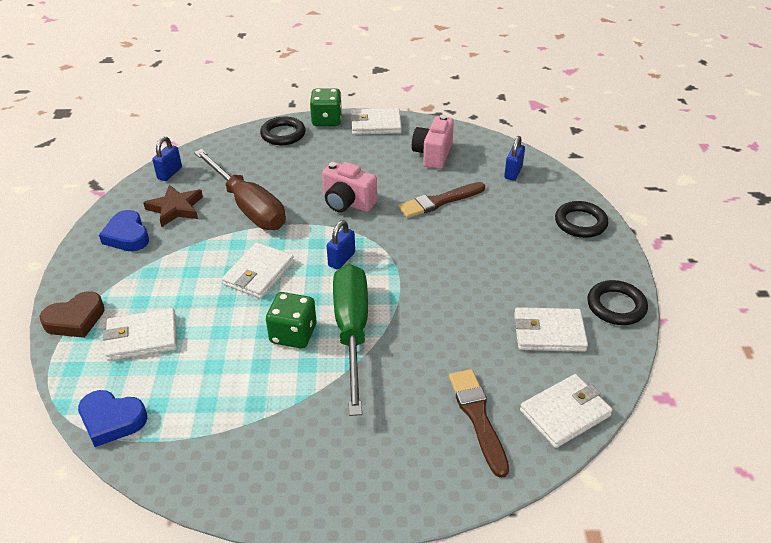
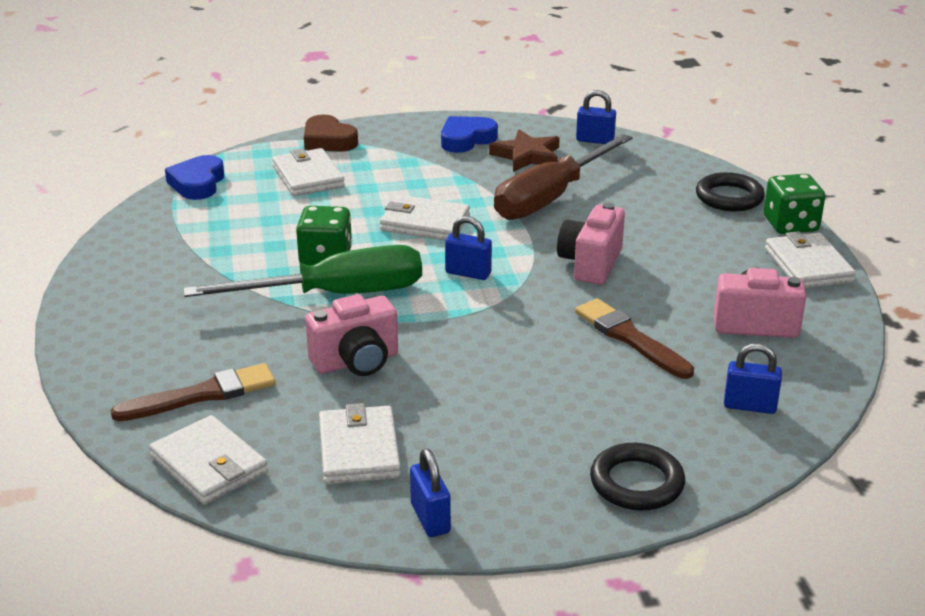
camera: 80 degrees right, 10 degrees down
black ring [587,280,648,325] -> blue padlock [410,448,451,537]
none -> pink camera [305,294,398,376]

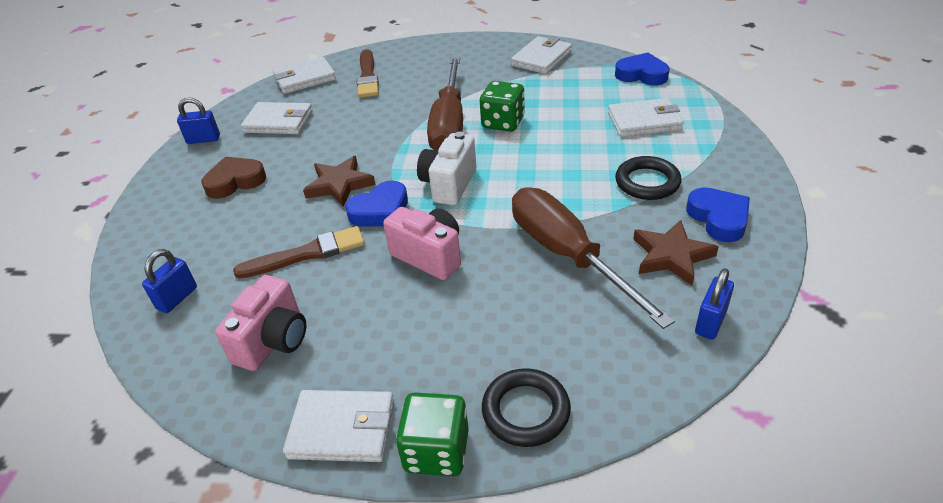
camera: 110 degrees right, 10 degrees up
green screwdriver [183,245,422,297] -> brown screwdriver [427,57,463,151]
brown heart [304,115,358,152] -> brown heart moved to [202,157,266,199]
pink camera [305,294,398,376] -> none
white wallet [380,195,470,240] -> white wallet moved to [511,36,572,74]
blue padlock [445,216,492,280] -> white camera [417,131,476,205]
black ring [590,443,685,510] -> black ring moved to [615,156,681,200]
none -> brown star [303,156,376,207]
none -> blue heart [345,180,408,226]

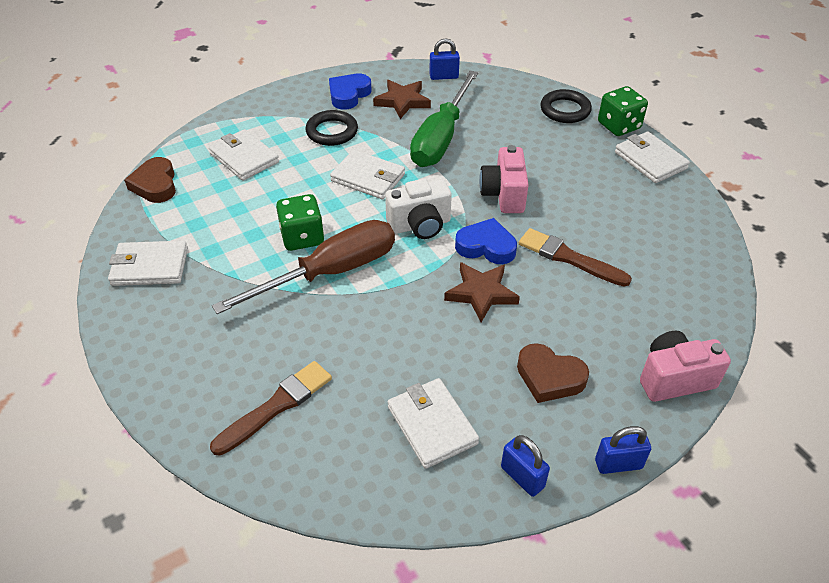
camera: 130 degrees left, 5 degrees up
blue padlock [142,249,197,313] -> blue padlock moved to [595,426,651,474]
pink camera [215,275,306,371] -> pink camera moved to [640,330,731,402]
white wallet [273,57,336,94] -> white wallet moved to [330,150,405,199]
brown screwdriver [512,187,675,329] -> green screwdriver [410,70,478,167]
blue heart [615,53,669,85] -> brown heart [124,157,176,203]

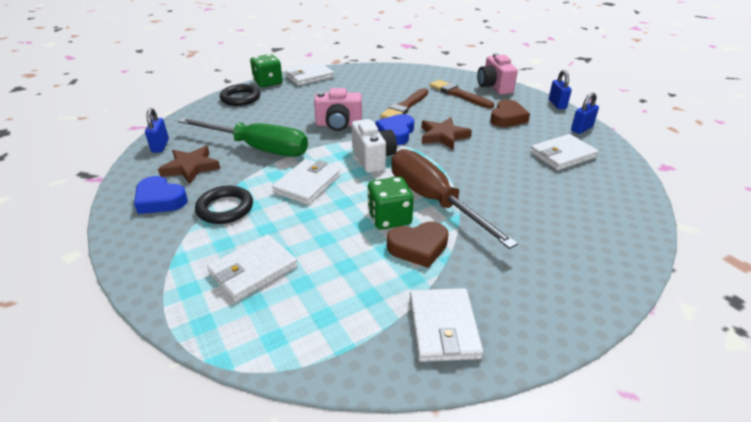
camera: 90 degrees left, 10 degrees down
brown heart [124,157,176,203] -> brown heart moved to [387,222,449,268]
brown brush [210,361,332,456] -> brown brush moved to [430,80,494,108]

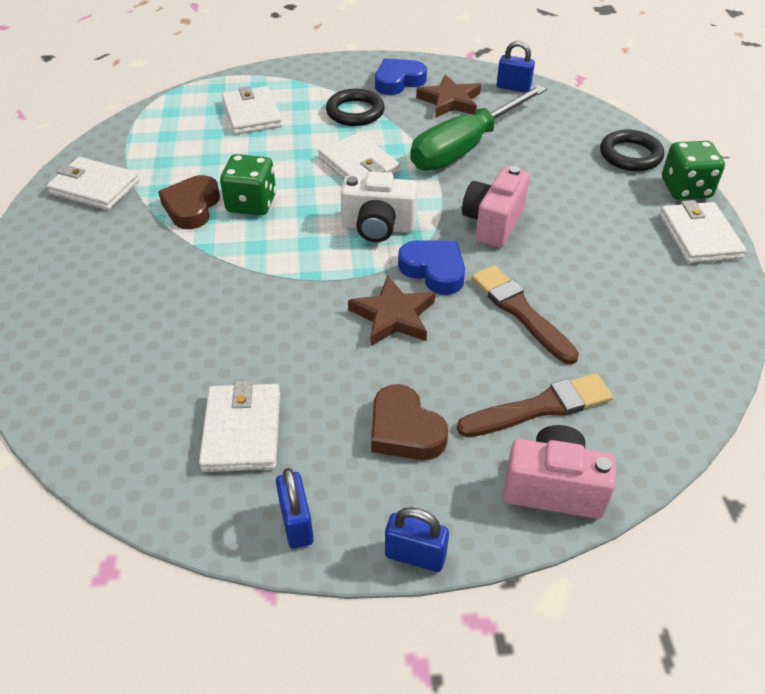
camera: 115 degrees right, 10 degrees up
brown screwdriver [391,149,518,249] -> none

